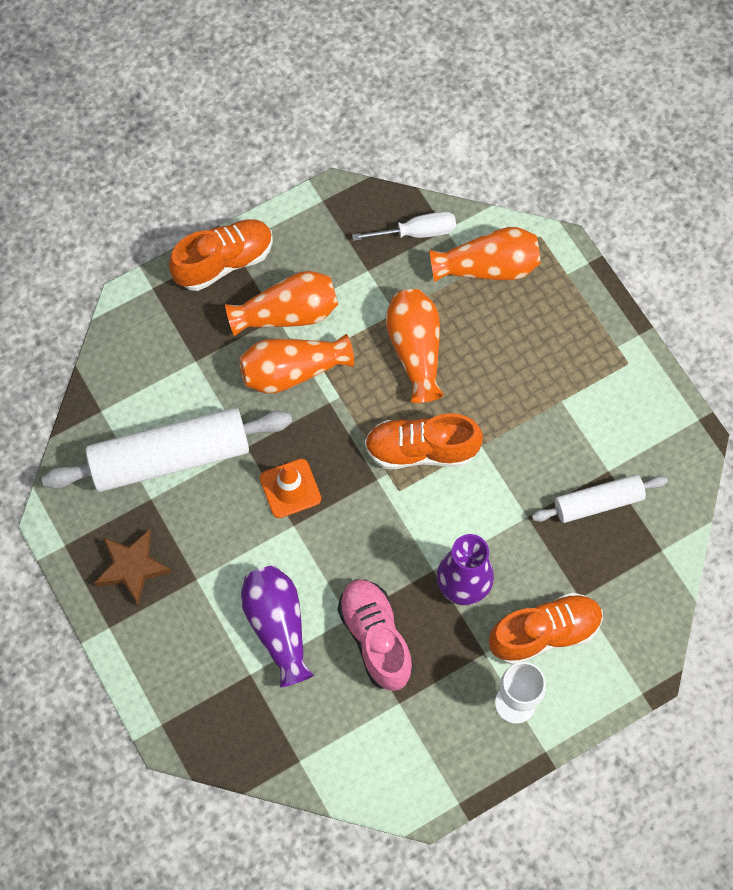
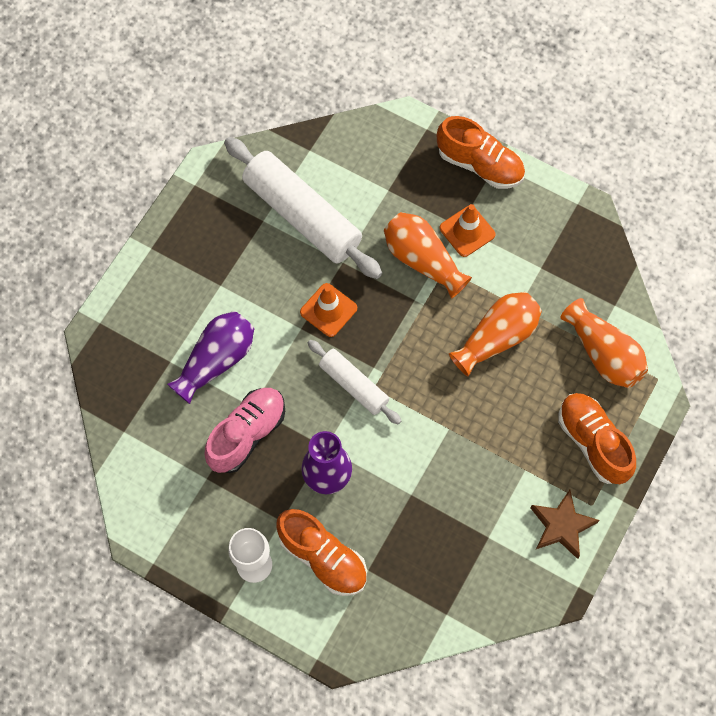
camera: 60 degrees right, 0 degrees up
brown star [94,529,172,605] -> brown star moved to [530,490,600,559]
orange vase [225,271,338,336] -> orange traffic cone [440,204,495,257]
white screwdriver [352,211,456,241] -> none
orange shoe [365,413,483,469] -> orange shoe moved to [558,393,636,484]
white rolling pin [532,474,668,523] -> white rolling pin moved to [308,340,401,425]

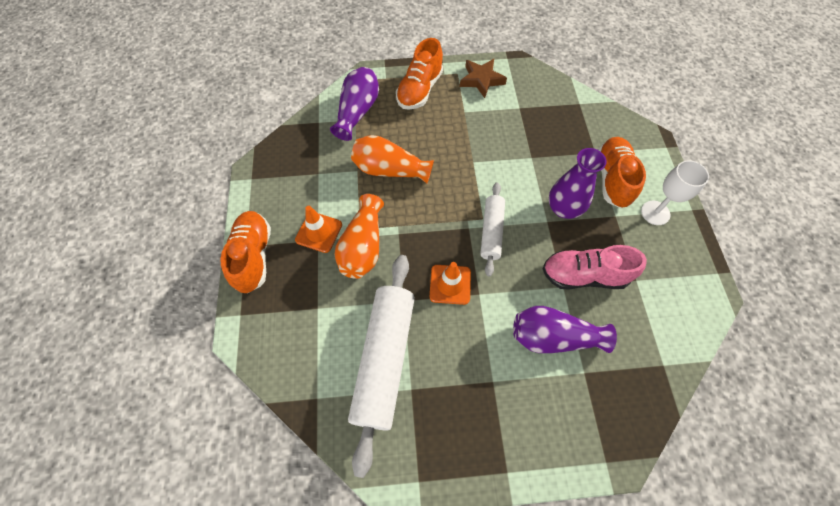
camera: 125 degrees left, 5 degrees down
orange vase [560,298,648,388] -> purple vase [330,67,379,141]

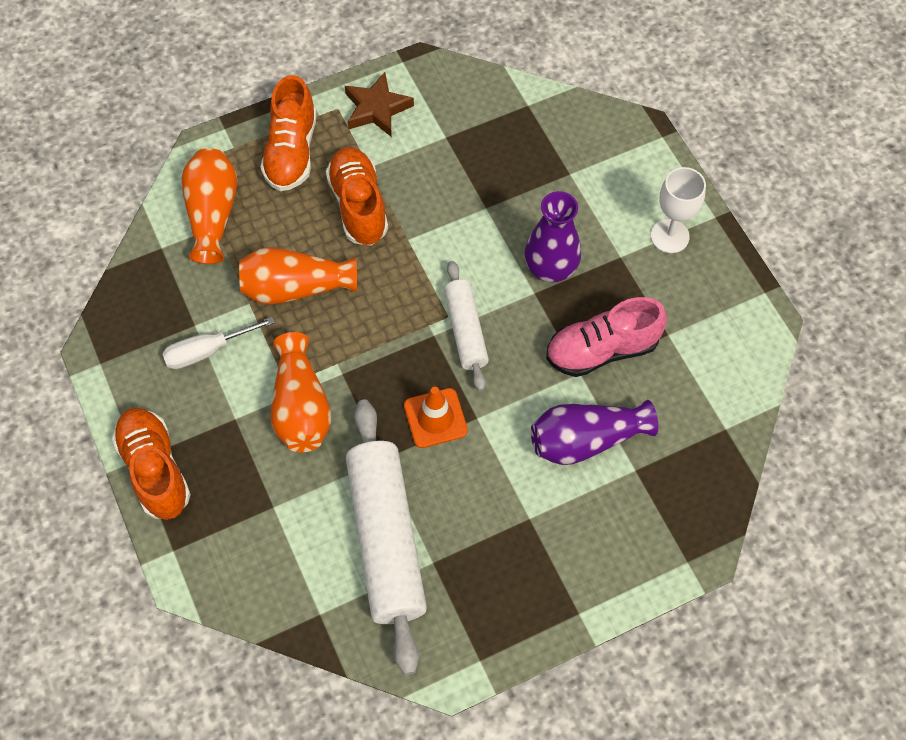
camera: 20 degrees left, 0 degrees up
orange traffic cone [295,206,342,253] -> none
purple vase [330,67,379,141] -> orange vase [182,148,238,264]
orange shoe [598,137,646,208] -> orange shoe moved to [326,147,388,245]
none -> white screwdriver [162,317,275,369]

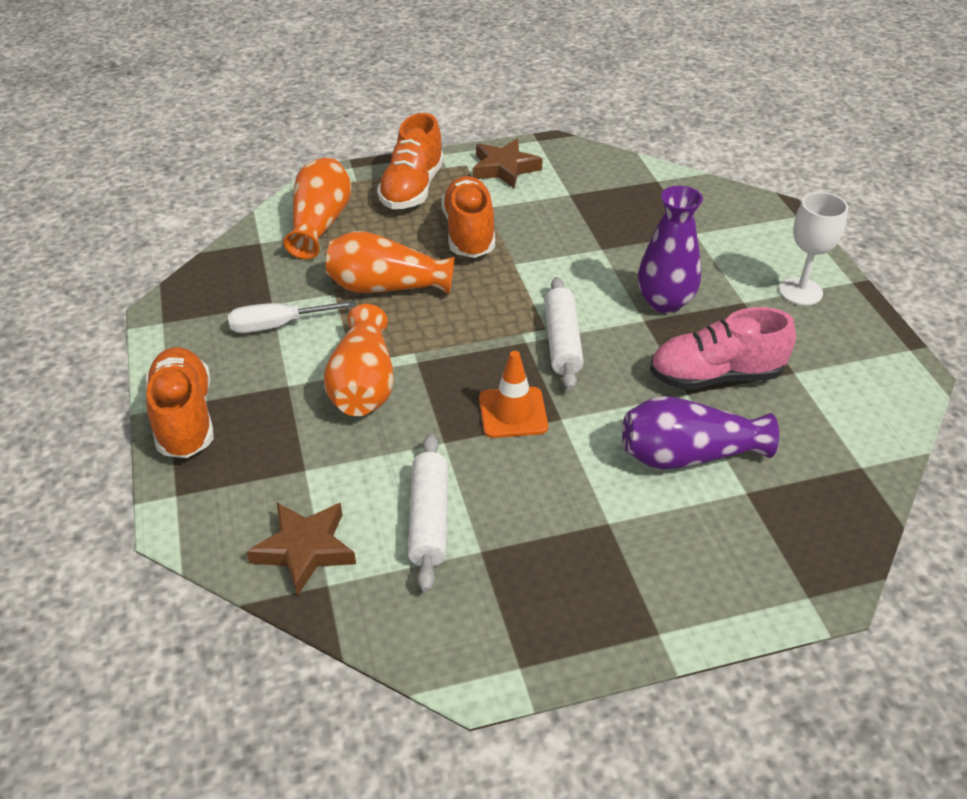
camera: 10 degrees right, 20 degrees down
white rolling pin [346,400,427,675] -> white rolling pin [408,434,448,592], size x0.56
none -> brown star [246,503,356,596]

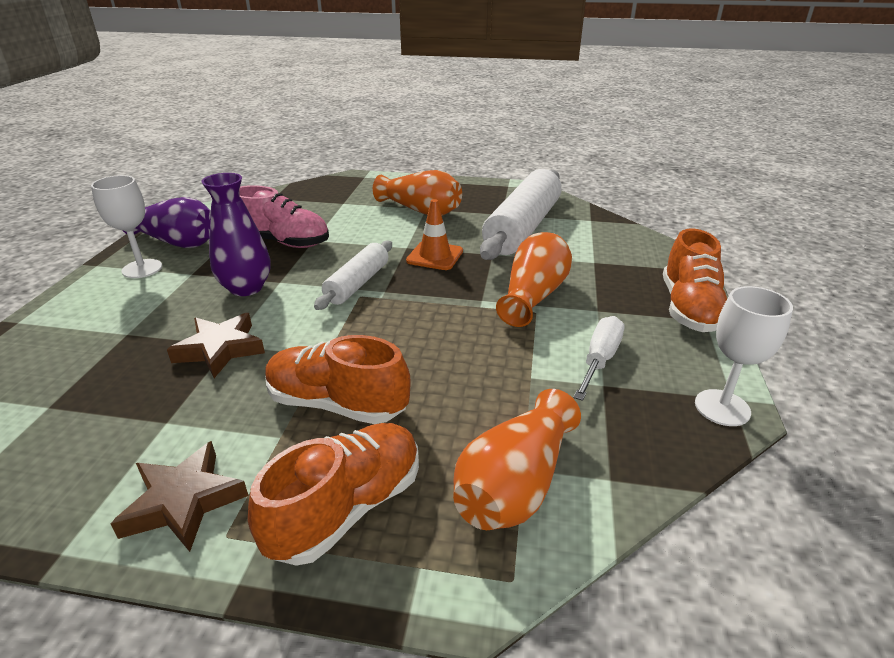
camera: 155 degrees left, 10 degrees down
white screwdriver [228,300,356,333] -> white screwdriver turned 75 degrees counterclockwise [573,316,625,401]
brown star [246,503,356,596] -> brown star moved to [167,313,265,378]
orange vase [326,231,455,294] -> orange vase moved to [373,170,462,216]
white rolling pin [408,434,448,592] -> white rolling pin [480,169,562,260], size x1.80
orange shoe [441,176,495,258] -> orange shoe turned 90 degrees clockwise [265,335,411,424]
purple vase [622,396,779,470] -> purple vase moved to [122,197,211,248]
none -> white goblet [695,286,793,426]

